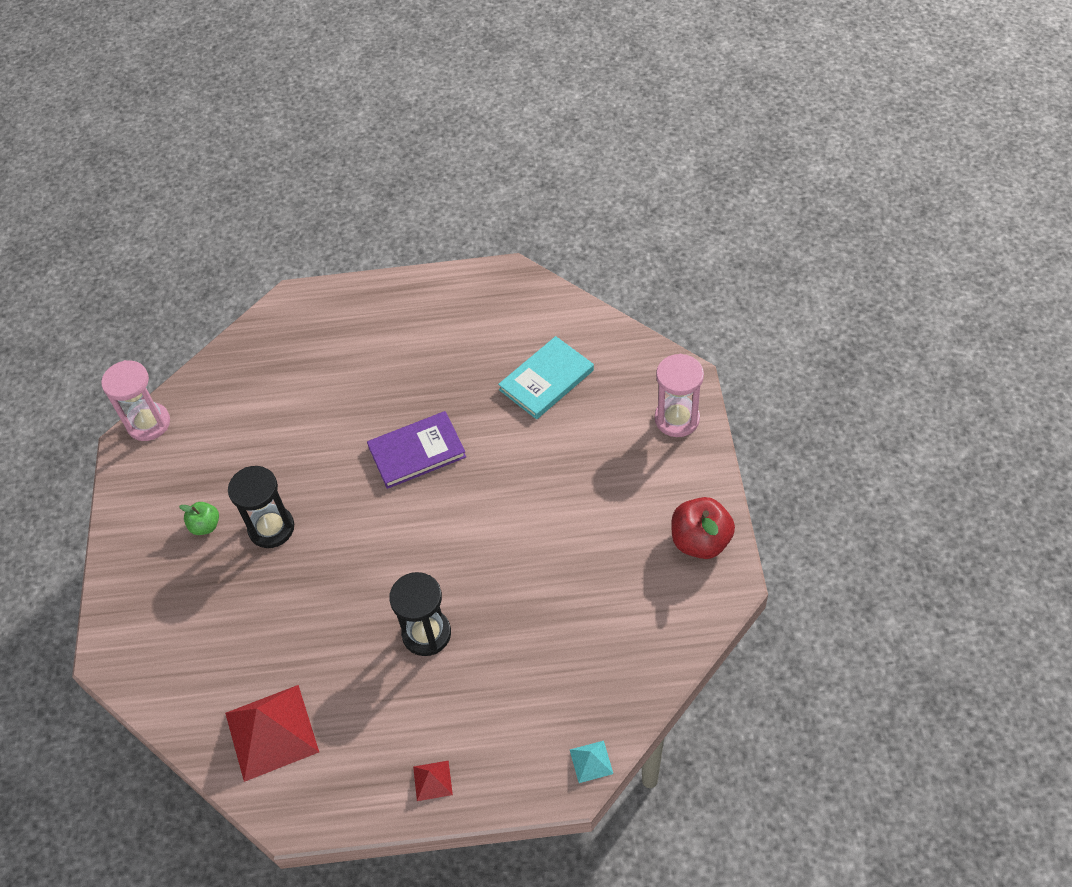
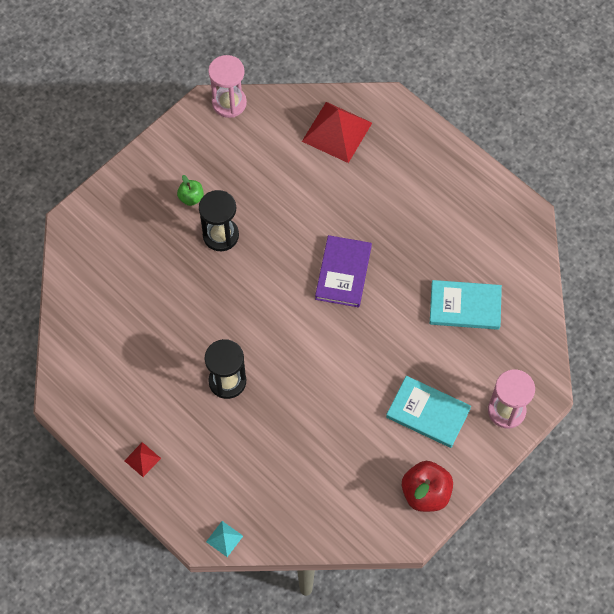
camera: 45 degrees right, 10 degrees up
red pyramid [225,685,319,782] -> red pyramid moved to [302,102,372,163]
purple book [367,411,466,489] -> purple book turned 75 degrees clockwise [315,235,372,307]
none -> turquoise book [386,376,471,448]

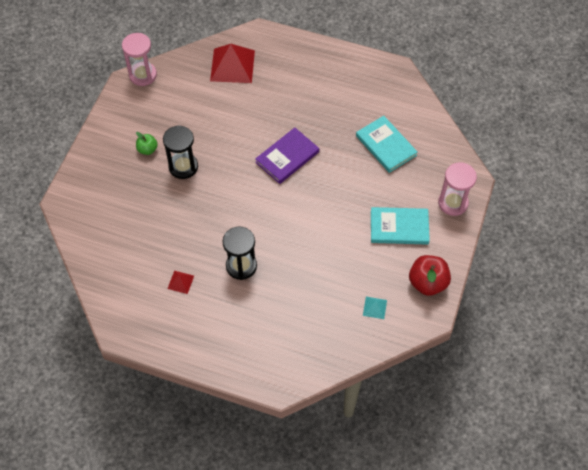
camera: 25 degrees left, 5 degrees down
red pyramid [124,442,161,477] -> red pyramid moved to [167,271,194,294]
turquoise pyramid [206,521,243,557] -> turquoise pyramid moved to [363,297,387,319]
purple book [315,235,372,307] -> purple book turned 60 degrees clockwise [255,127,319,184]
turquoise book [430,280,502,330] -> turquoise book turned 75 degrees clockwise [356,116,417,173]

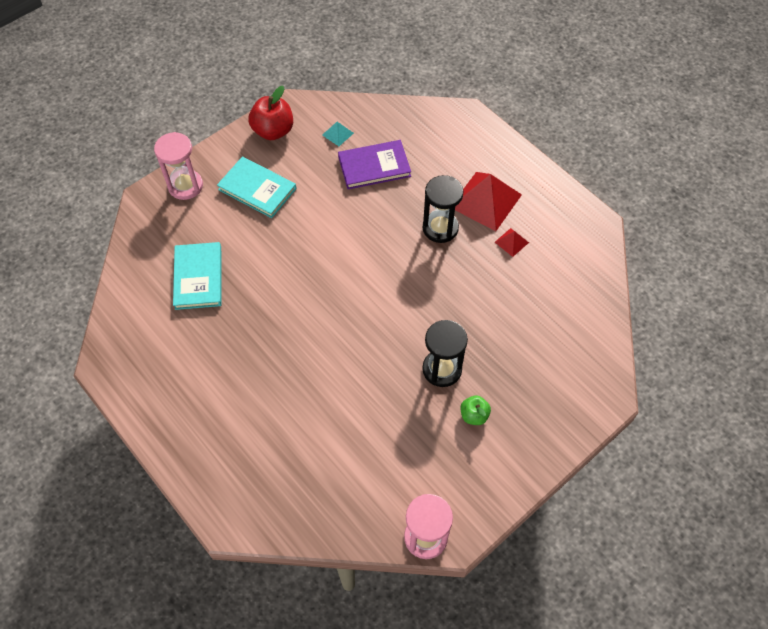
camera: 150 degrees left, 0 degrees up
red pyramid [210,44,255,83] -> red pyramid moved to [455,172,522,231]
purple book [255,127,319,184] -> purple book moved to [338,140,411,189]

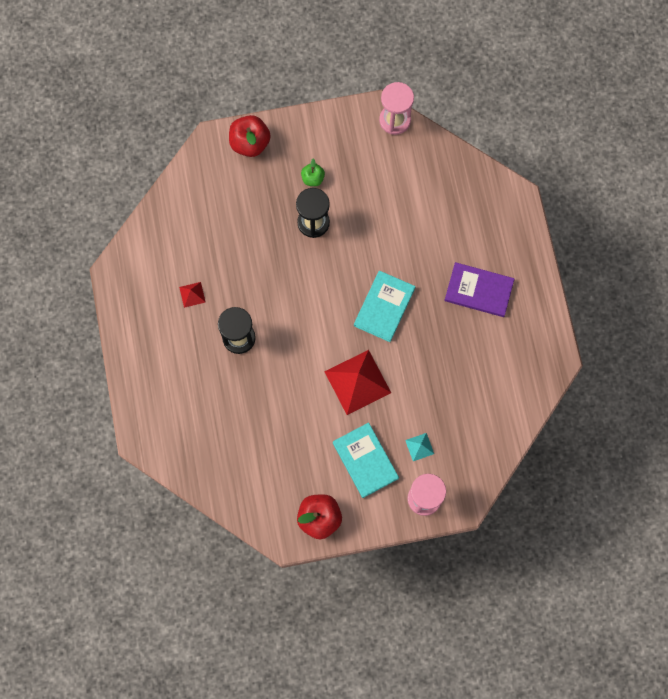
camera: 150 degrees left, 15 degrees up
turquoise book [173,242,222,310] -> turquoise book moved to [354,271,416,342]
turquoise pyramid [322,122,354,146] -> turquoise pyramid moved to [405,433,434,461]
purple book [338,140,411,189] -> purple book moved to [444,262,515,317]
red pyramid [455,172,522,231] -> red pyramid moved to [324,350,391,415]
none -> red apple [229,115,271,157]

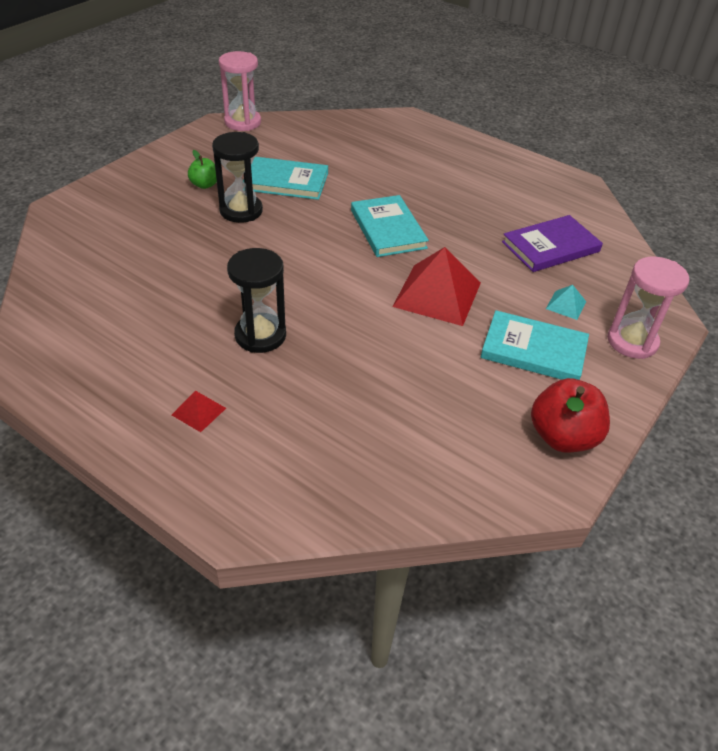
camera: 45 degrees left, 30 degrees down
red pyramid [179,282,206,308] -> red pyramid moved to [172,391,226,432]
red apple [229,115,271,157] -> none
purple book [444,262,515,317] -> purple book moved to [502,215,603,272]
none -> turquoise book [243,157,328,200]

